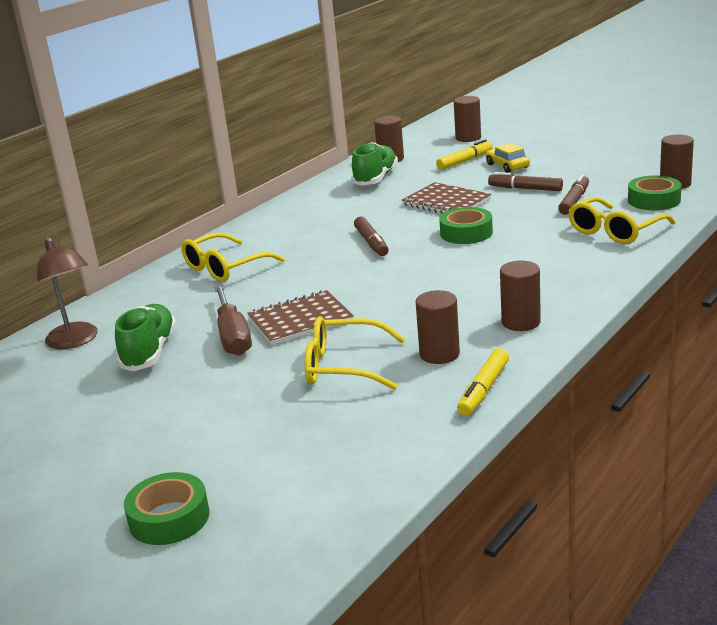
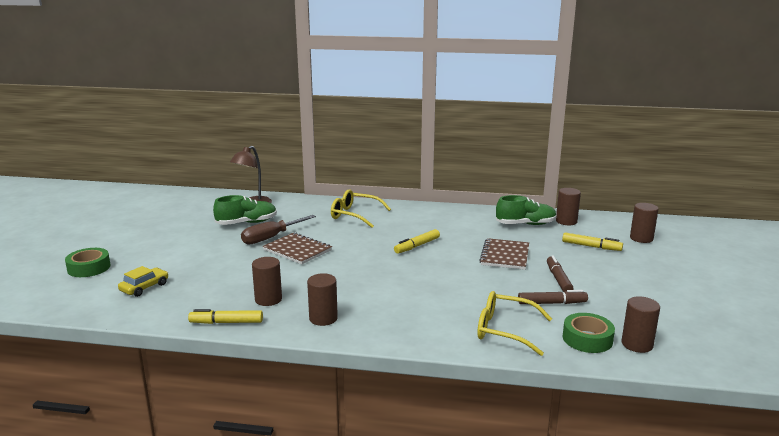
camera: 60 degrees right, 5 degrees down
yellow glasses [305,316,405,390] -> none
brown marker [354,217,389,256] -> yellow marker [394,229,440,254]
green tape [439,207,493,244] -> none
yellow car [486,143,530,173] -> yellow car moved to [118,266,168,297]

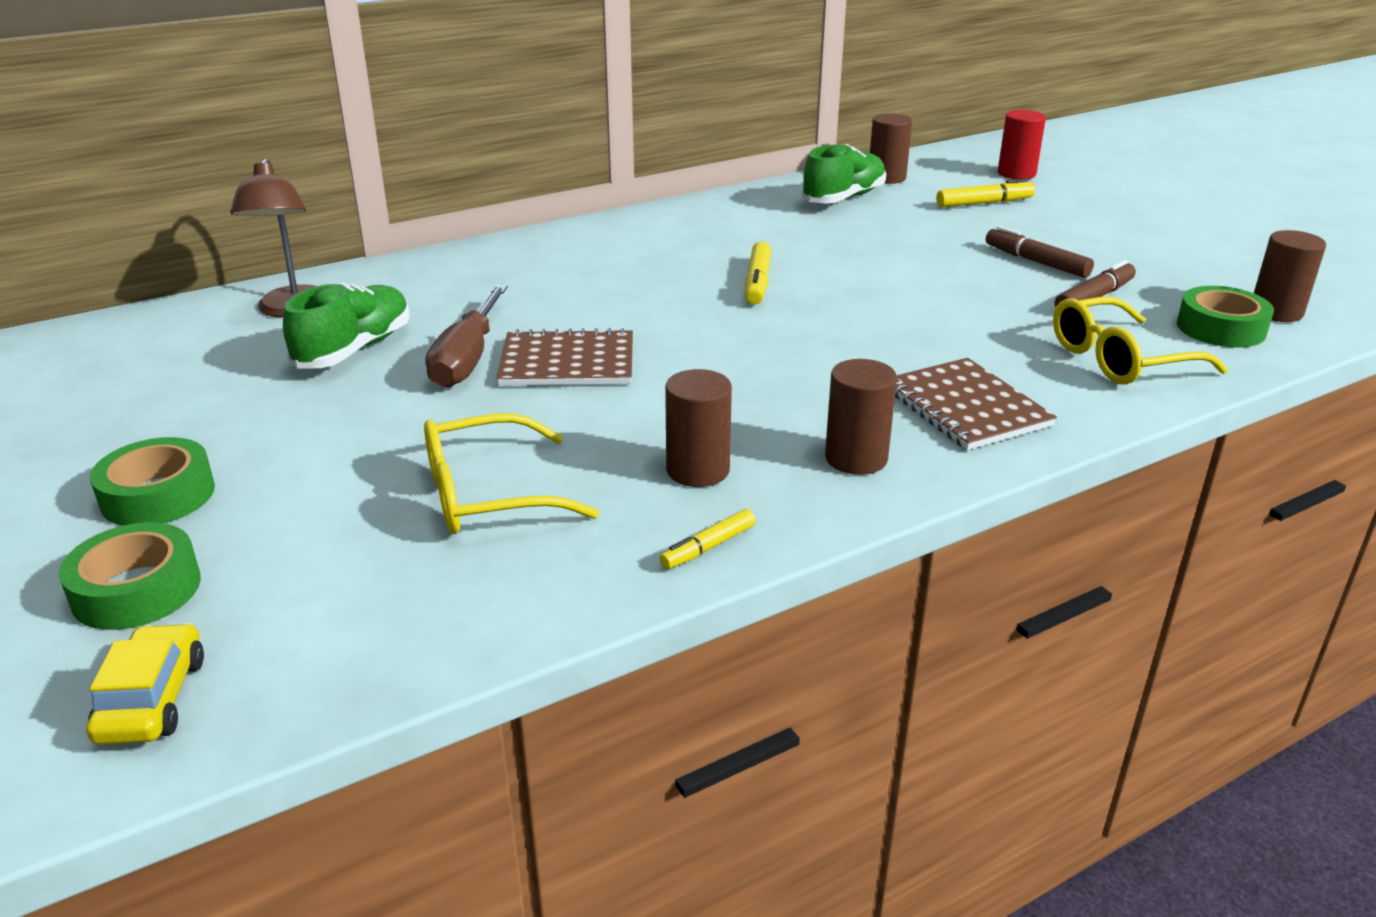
camera: 40 degrees left, 10 degrees up
yellow car [118,266,168,297] -> yellow car moved to [86,623,204,745]
yellow marker [188,309,263,324] -> yellow marker [659,509,756,569], size x0.65
yellow glasses [331,189,391,228] -> yellow glasses moved to [424,413,599,534]
brown notebook [479,238,529,270] -> brown notebook moved to [895,358,1057,450]
brown cylinder [630,203,658,243] -> red cylinder [998,110,1046,179]
none -> green tape [90,437,215,526]

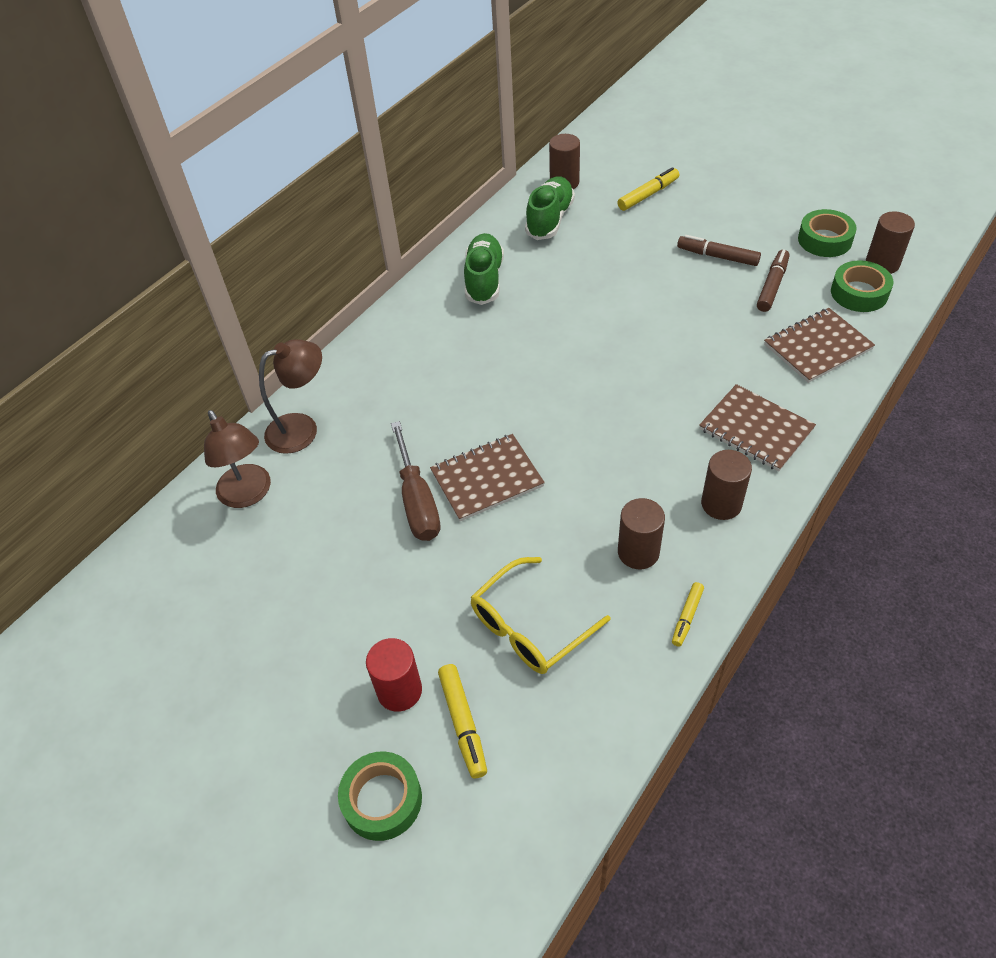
camera: 20 degrees left, 20 degrees up
yellow car [86,623,204,745] -> none
green tape [90,437,215,526] -> green tape moved to [798,209,857,257]
green shoe [283,282,410,369] -> green shoe moved to [464,233,504,305]
yellow marker [745,242,771,305] -> yellow marker moved to [438,664,487,779]
red cylinder [998,110,1046,179] -> red cylinder moved to [366,638,422,712]
yellow glasses [1053,297,1228,385] -> brown notebook [764,308,875,383]
none -> brown lamp [259,339,322,454]

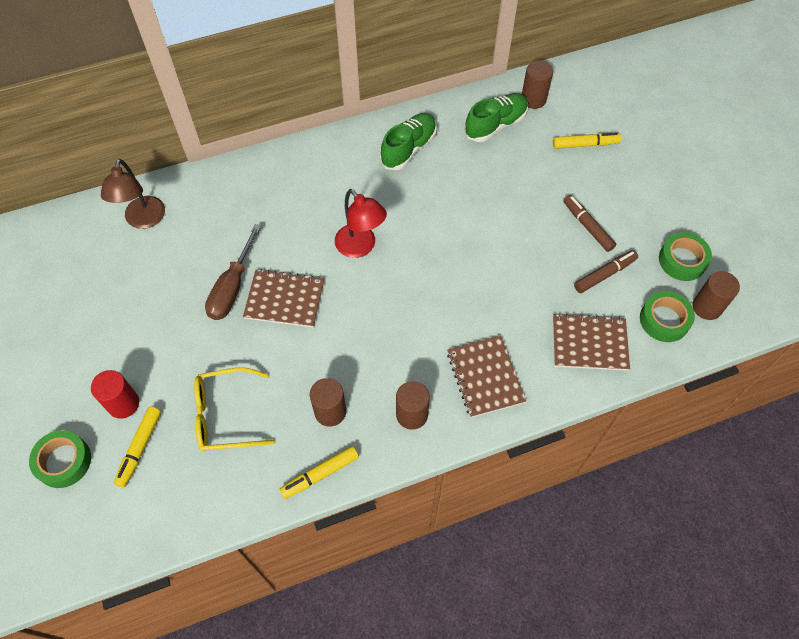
camera: 30 degrees right, 10 degrees up
brown lamp [259,339,322,454] -> none
yellow marker [672,582,704,647] -> yellow marker [279,446,359,499], size x1.54
none -> red lamp [335,189,387,258]

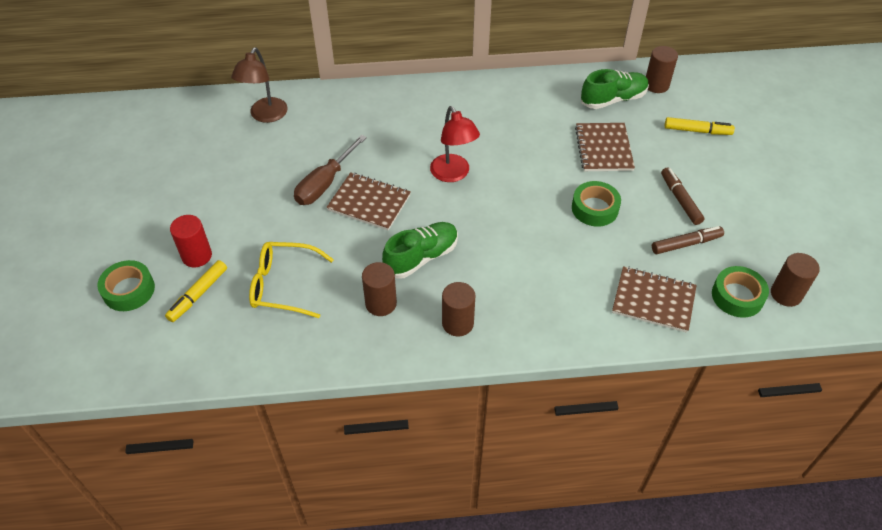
camera: 15 degrees right, 10 degrees down
yellow marker [279,446,359,499] -> none
green shoe [380,113,437,170] -> green shoe moved to [382,222,458,279]
brown notebook [447,336,526,418] -> brown notebook moved to [575,123,635,171]
green tape [659,232,712,281] -> green tape moved to [572,181,621,227]

